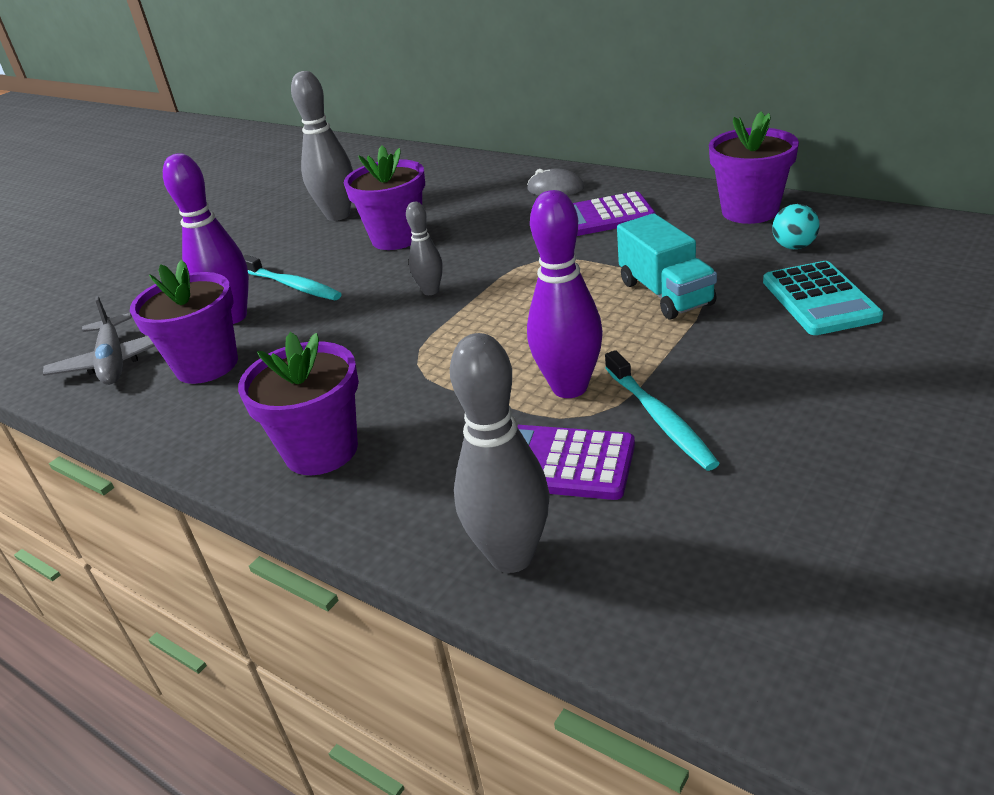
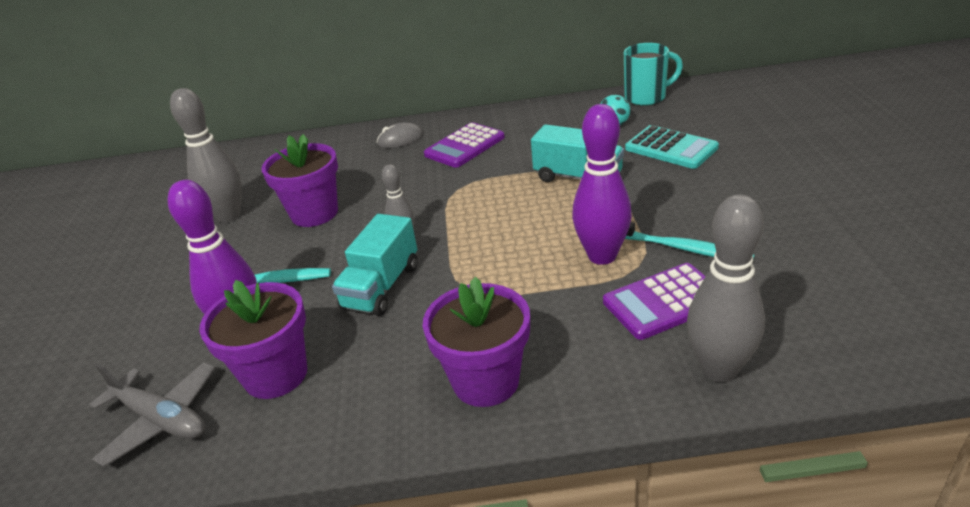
camera: 40 degrees left, 0 degrees up
purple flower pot [709,111,799,224] -> none
none -> turquoise truck [332,214,417,316]
none -> turquoise mug [624,43,683,106]

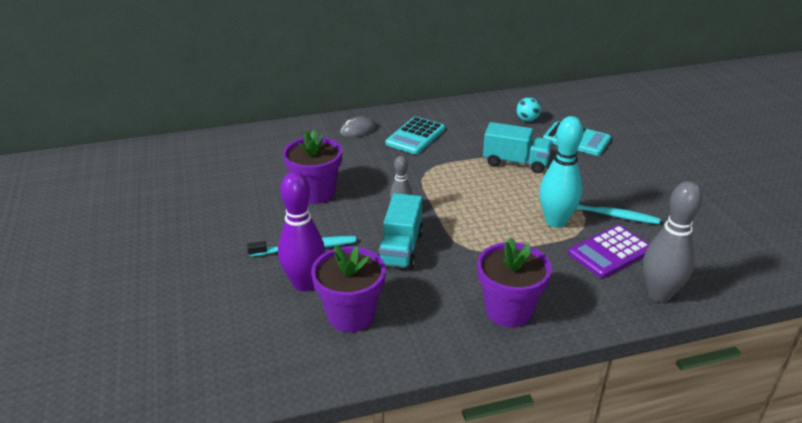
camera: 15 degrees left, 0 degrees up
grey plane [89,362,216,467] -> none
grey bowling pin [170,88,242,223] -> none
purple calculator [424,122,505,168] -> turquoise calculator [386,117,445,154]
purple bowling pin [572,104,632,265] -> turquoise bowling pin [539,116,583,228]
turquoise mug [624,43,683,106] -> none

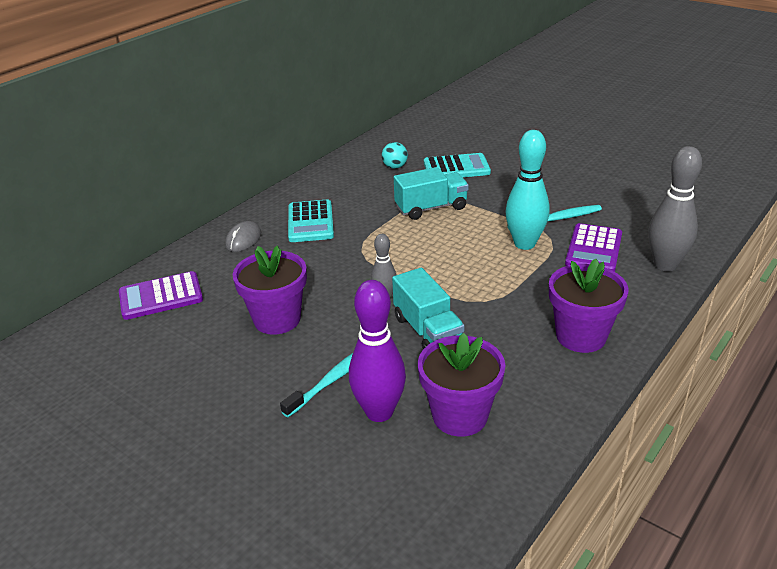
camera: 35 degrees left, 0 degrees up
none -> purple calculator [119,271,203,320]

